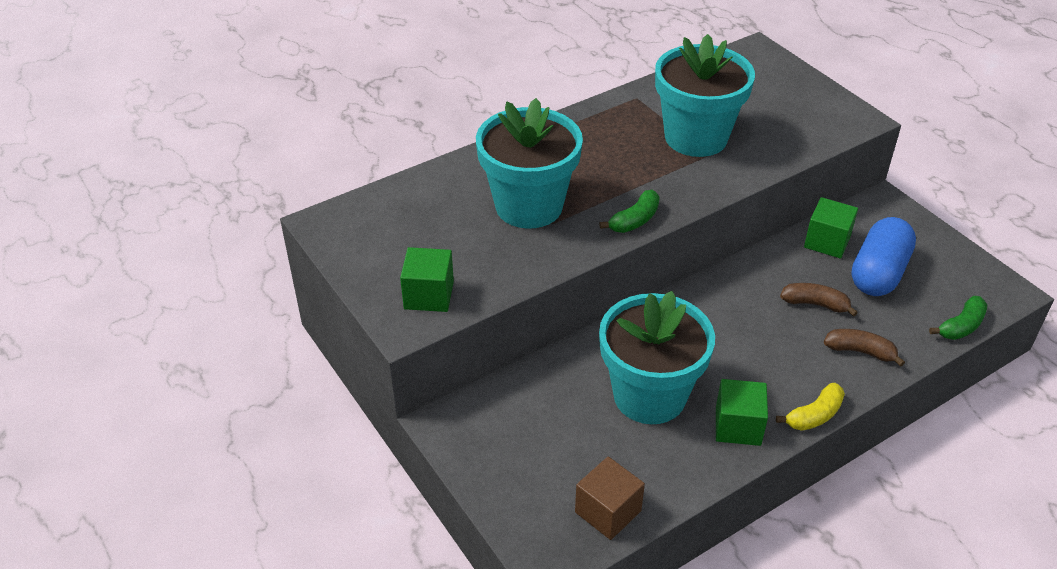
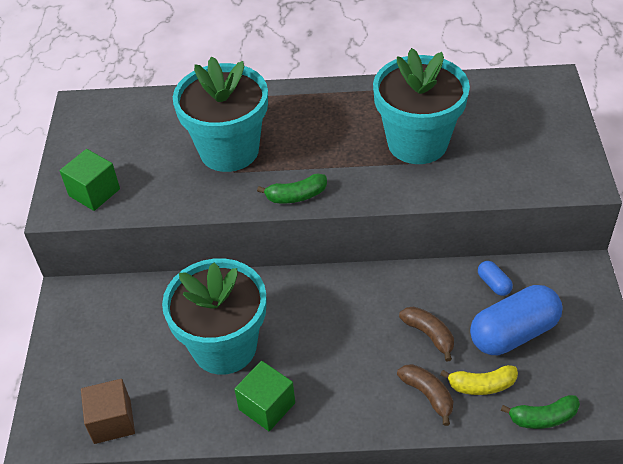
camera: 35 degrees right, 5 degrees up
yellow banana [776,383,845,431] -> yellow banana moved to [440,365,518,395]
green cube [804,197,858,259] -> blue capsule [478,261,513,296]

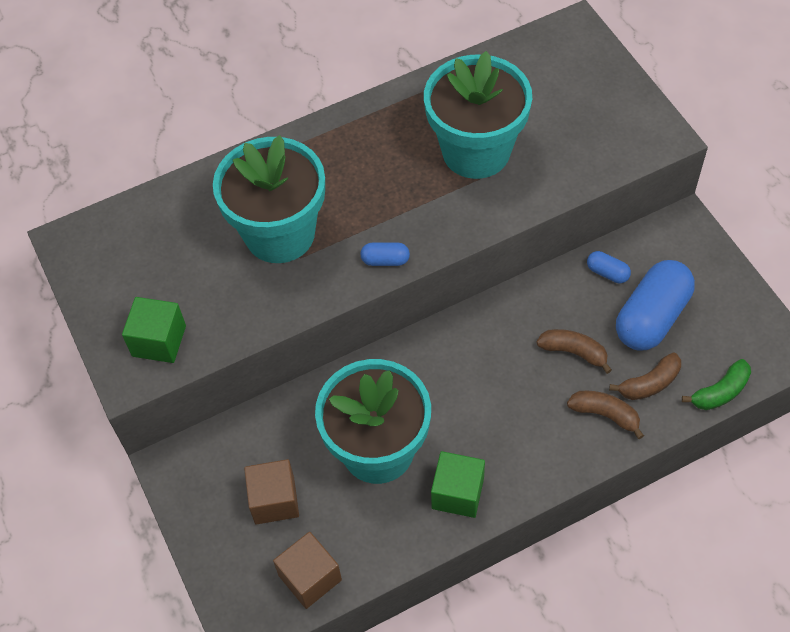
camera: 25 degrees left, 10 degrees up
green banana [257,174,327,203] -> blue capsule [360,243,410,266]
yellow banana [440,365,518,395] -> brown banana [609,353,681,400]
none -> brown cube [244,459,299,525]

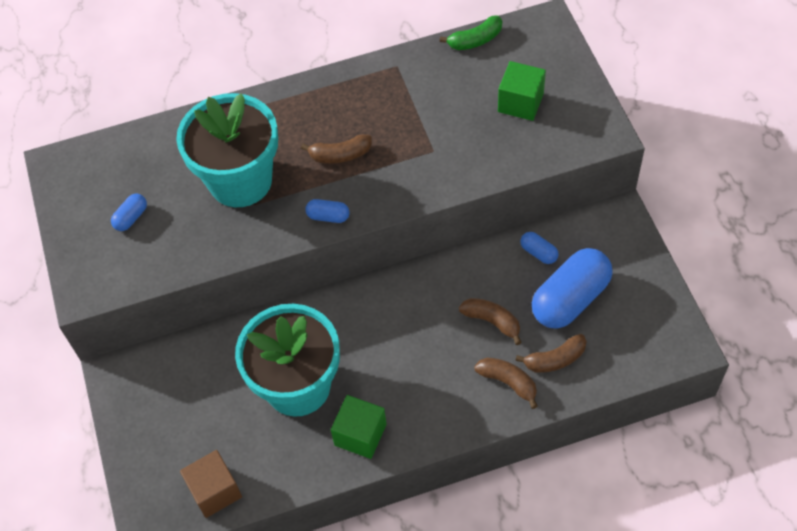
camera: 10 degrees right, 0 degrees up
green cube [122,297,186,363] -> green cube moved to [498,61,546,121]
brown cube [244,459,299,525] -> none
turquoise flower pot [424,51,532,179] -> none
green banana [682,359,751,410] -> green banana moved to [439,16,502,50]
none -> blue capsule [111,194,147,231]
none -> brown banana [301,134,372,164]

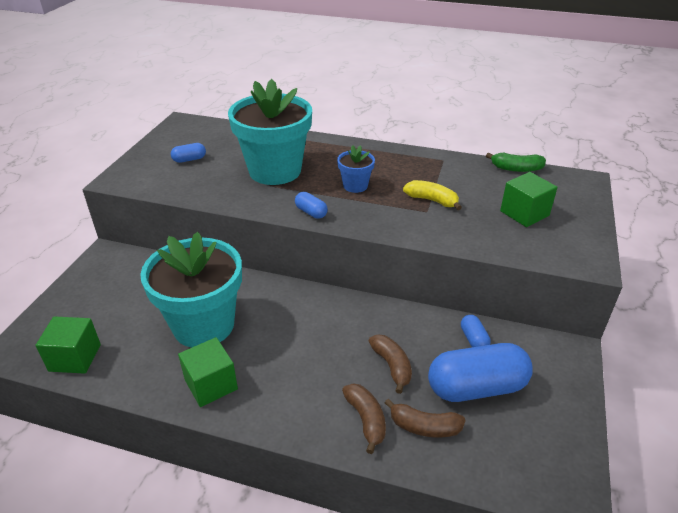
camera: 30 degrees right, 20 degrees down
brown cube [180,450,242,518] -> green cube [35,316,101,374]
brown banana [301,134,372,164] -> blue flower pot [337,145,375,193]
none -> yellow banana [403,180,462,210]

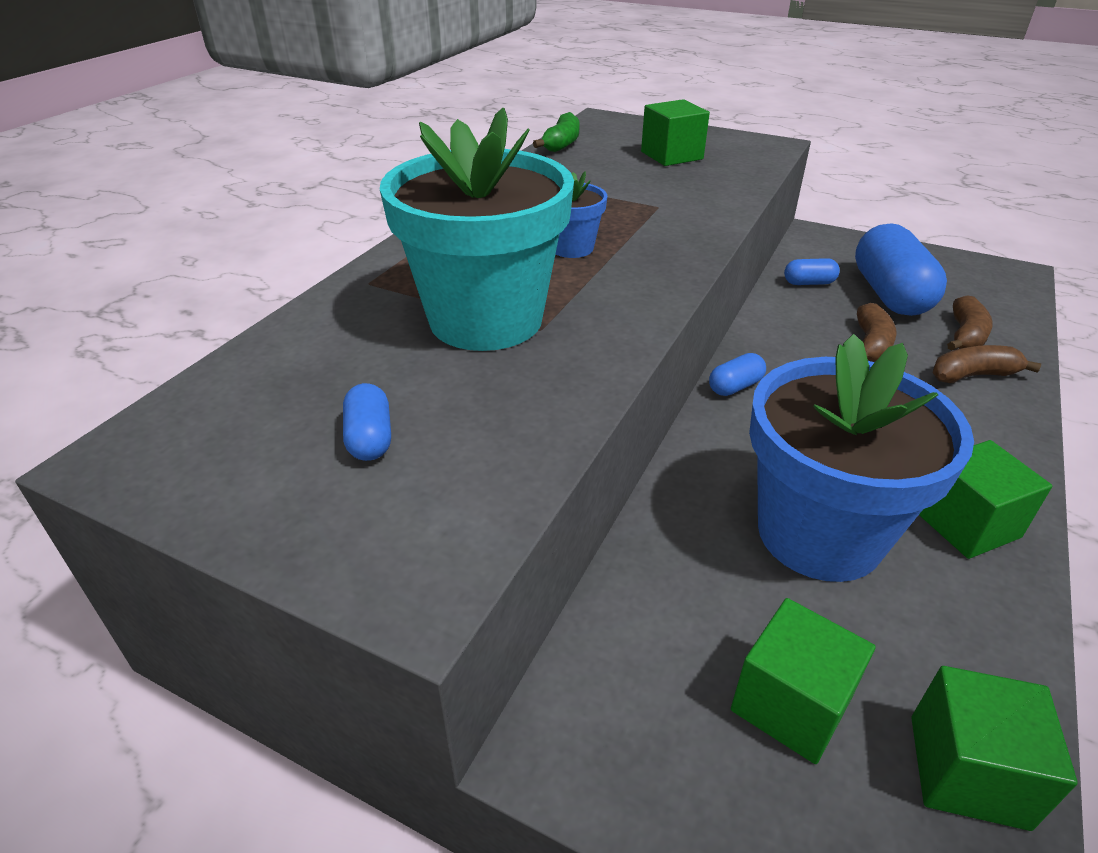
camera: 80 degrees left, 0 degrees up
turquoise flower pot [140,232,242,348] -> blue flower pot [749,334,974,582]
blue capsule [295,192,328,219] -> blue capsule moved to [709,353,766,396]
brown banana [369,334,412,394] -> brown banana turned 120 degrees clockwise [857,303,897,362]
yellow banana [403,180,462,210] -> none
none -> green cube [731,598,876,764]

